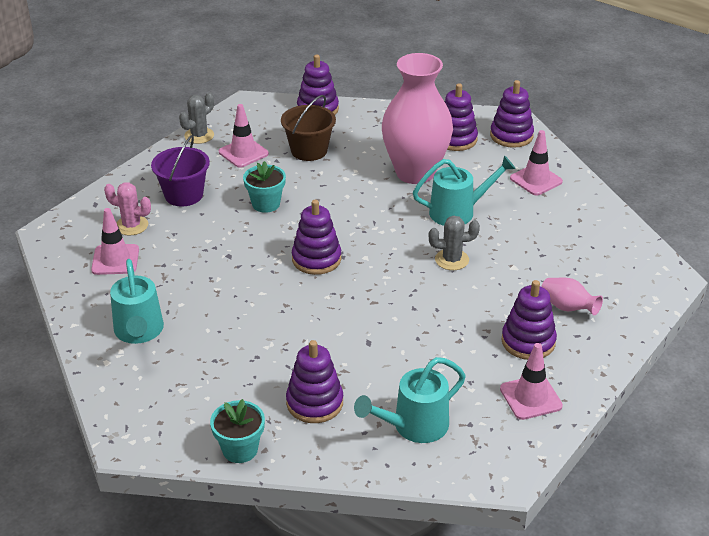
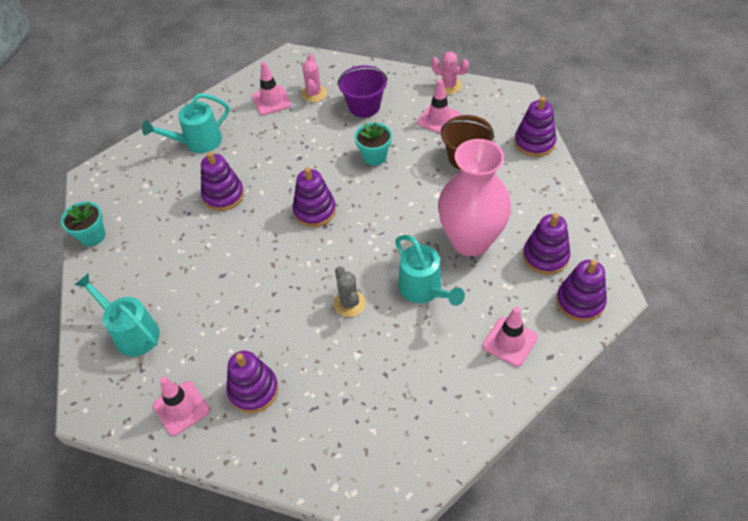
camera: 75 degrees right, 15 degrees up
grey cactus [179,92,214,144] -> pink cactus [431,52,469,94]
purple stacking toy [286,340,343,423] -> purple stacking toy moved to [201,151,244,211]
pink vase [541,278,603,315] -> none

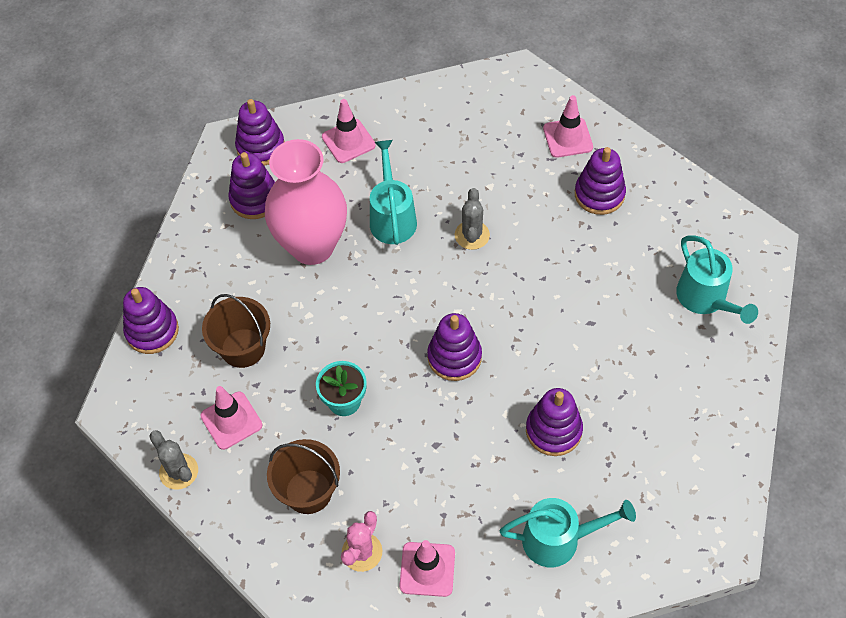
camera: 155 degrees left, 5 degrees up
turquoise flower pot [61,202,105,246] -> none
pink traffic cone [153,377,210,436] -> pink traffic cone moved to [543,95,593,158]
purple bucket [338,65,388,118] -> brown bucket [267,439,340,514]
pink cactus [431,52,469,94] -> grey cactus [149,430,198,490]

